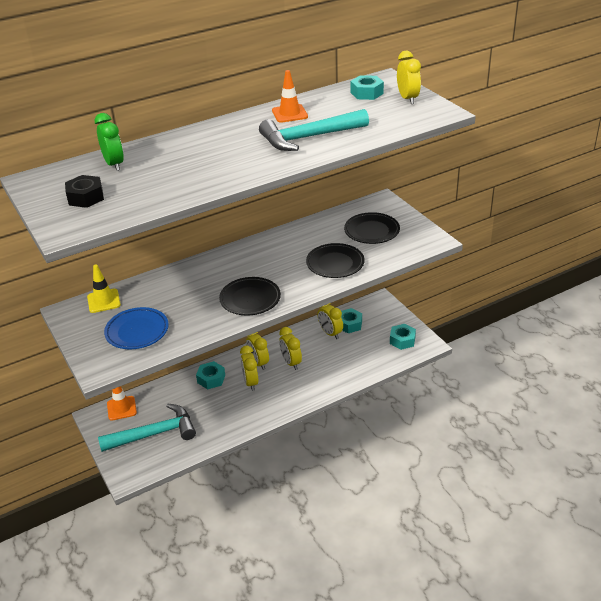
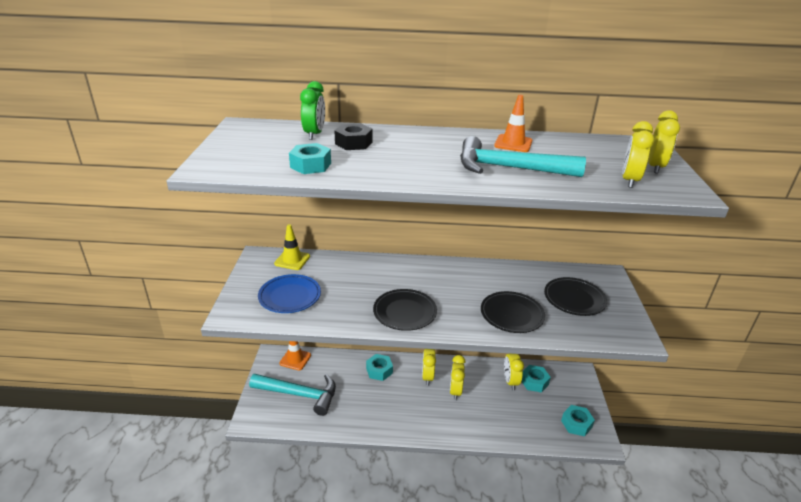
camera: 30 degrees right, 5 degrees down
black nut [65,175,104,208] -> black nut moved to [334,123,373,150]
yellow clock [240,346,258,391] -> yellow clock moved to [622,121,654,188]
turquoise nut [351,75,384,100] -> turquoise nut moved to [289,143,331,174]

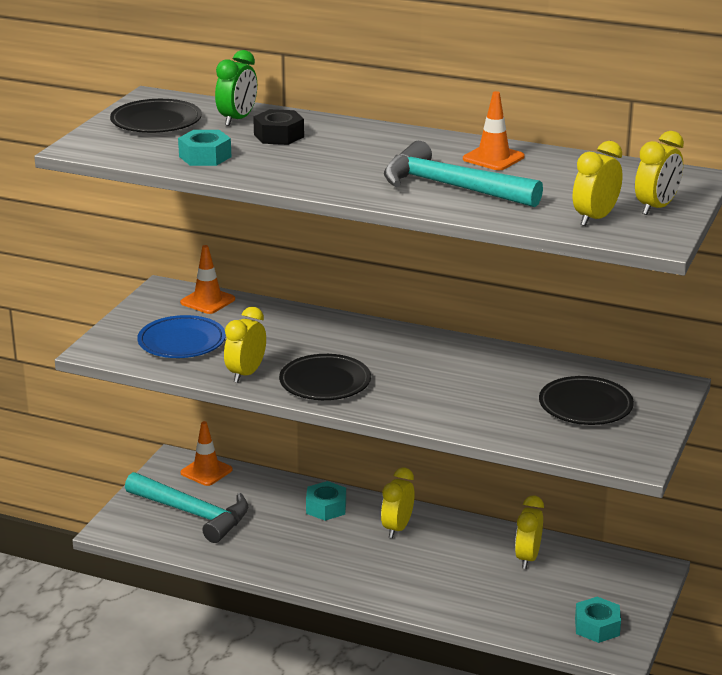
camera: 20 degrees right, 5 degrees down
yellow traffic cone [274,224,310,270] -> orange traffic cone [180,245,235,314]
yellow clock [450,355,465,400] -> yellow clock moved to [224,307,266,383]
black plate [481,291,545,333] -> black plate moved to [110,99,202,133]
turquoise nut [522,365,551,393] -> none

